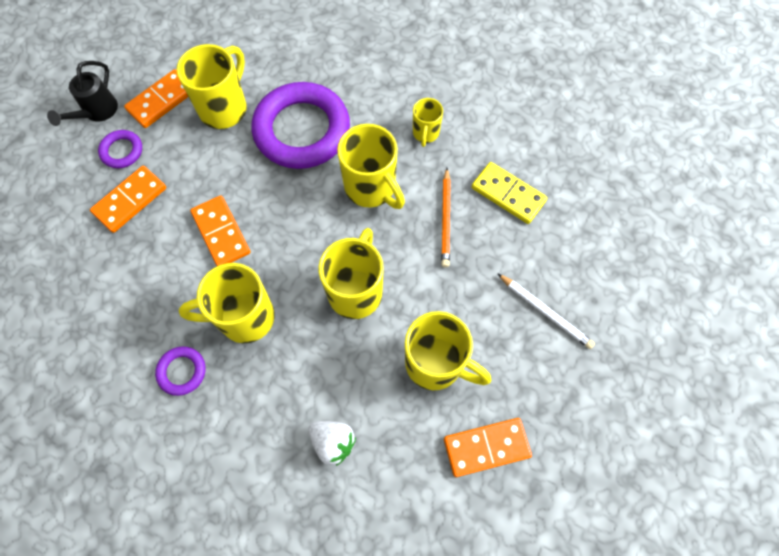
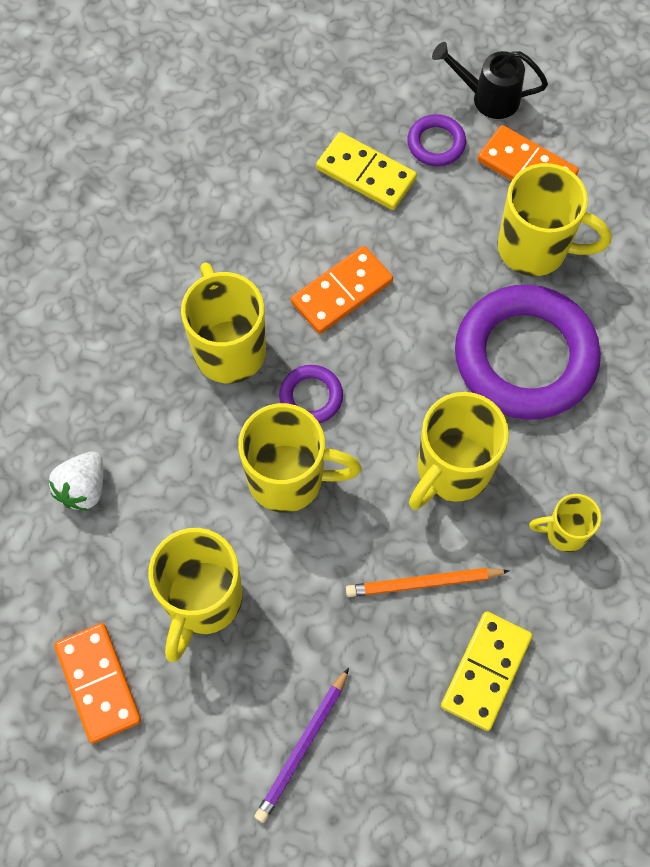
camera: 80 degrees right, 0 degrees up
orange domino [90,166,166,233] -> yellow domino [316,132,417,210]
purple ring [155,347,206,396] -> purple ring moved to [279,365,343,424]
white pencil [497,273,595,349] -> purple pencil [254,668,349,823]

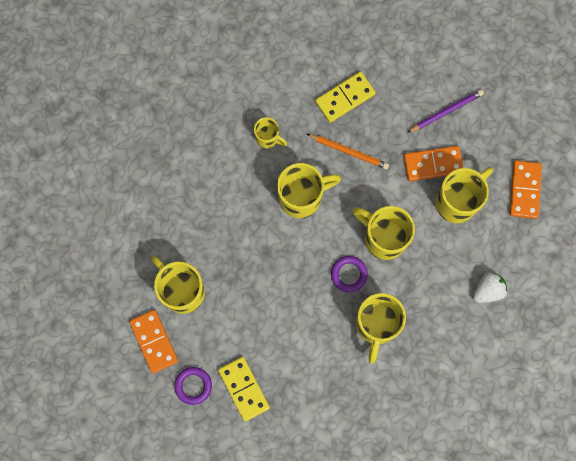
camera: 150 degrees left, 10 degrees up
orange domino [291,246,393,334] -> orange domino moved to [404,146,463,181]
black watering can [432,42,548,119] -> none
purple ring [455,285,601,420] -> none

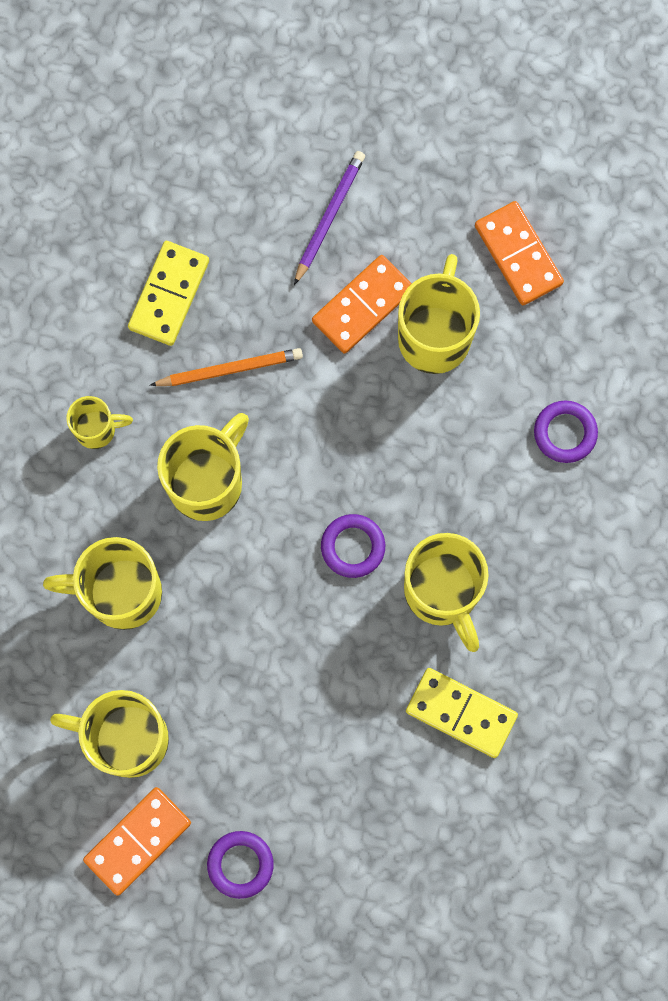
camera: 35 degrees left, 0 degrees up
orange domino [129,310,178,374] -> orange domino turned 75 degrees counterclockwise [83,787,191,896]
yellow domino [218,357,270,421] -> yellow domino moved to [406,668,518,758]
yellow mug [353,206,415,260] -> yellow mug moved to [43,537,162,630]
white strawberry [473,272,508,303] -> purple ring [534,401,598,463]

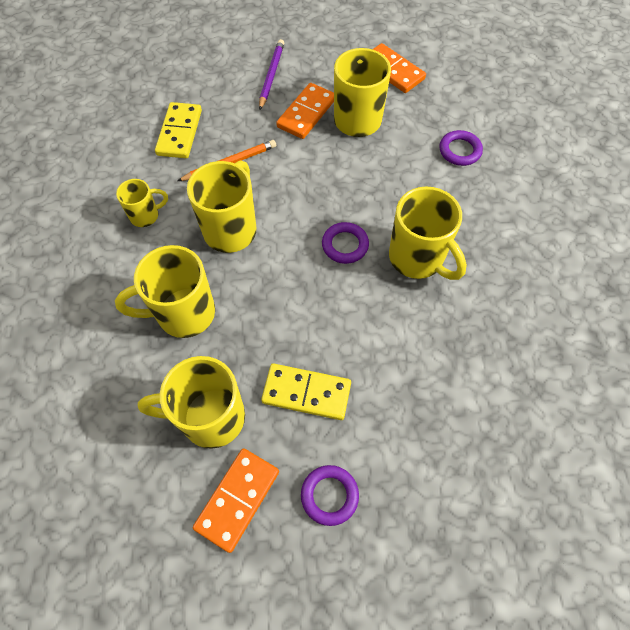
camera: 15 degrees left, 15 degrees down
yellow domino [406,668,518,758] -> yellow domino moved to [261,363,351,420]

